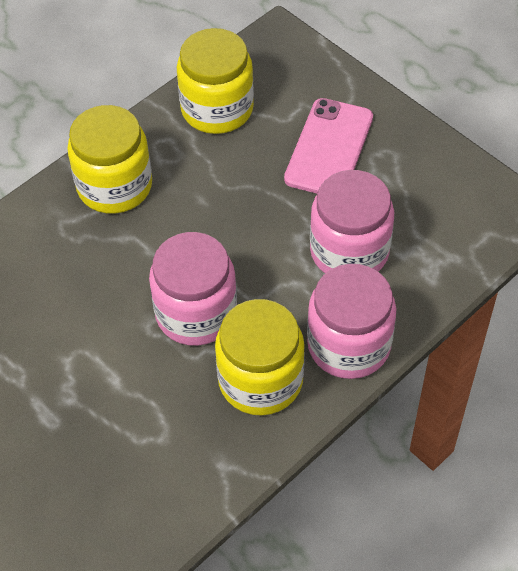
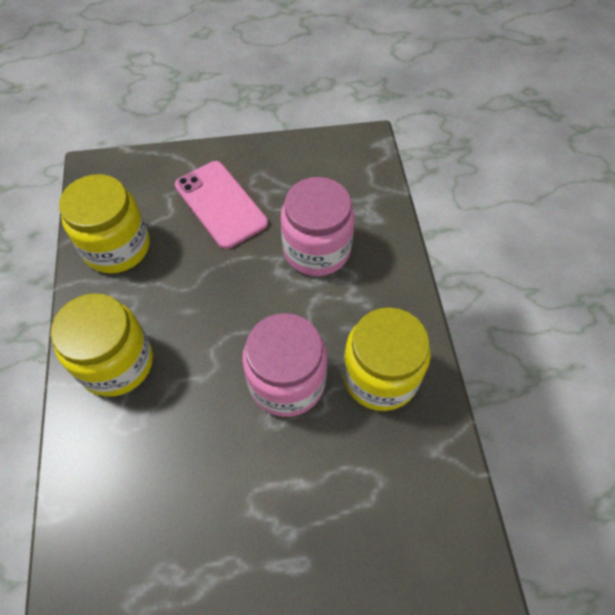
camera: 55 degrees left, 5 degrees up
pink jar [307,264,396,379] -> none

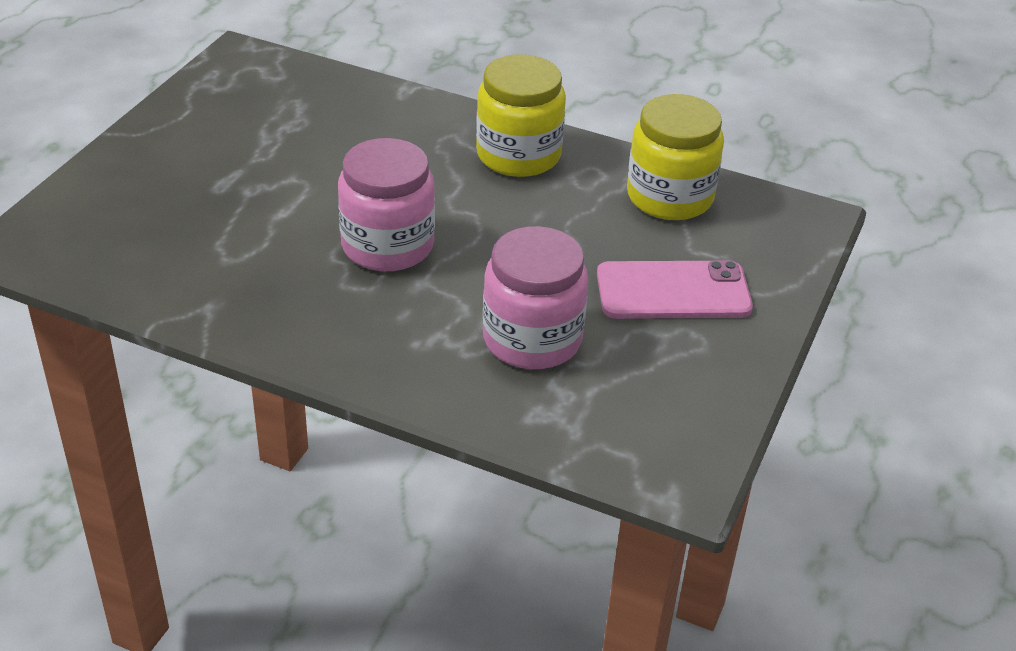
camera: 120 degrees right, 20 degrees down
yellow jar [343,307,431,411] -> none

